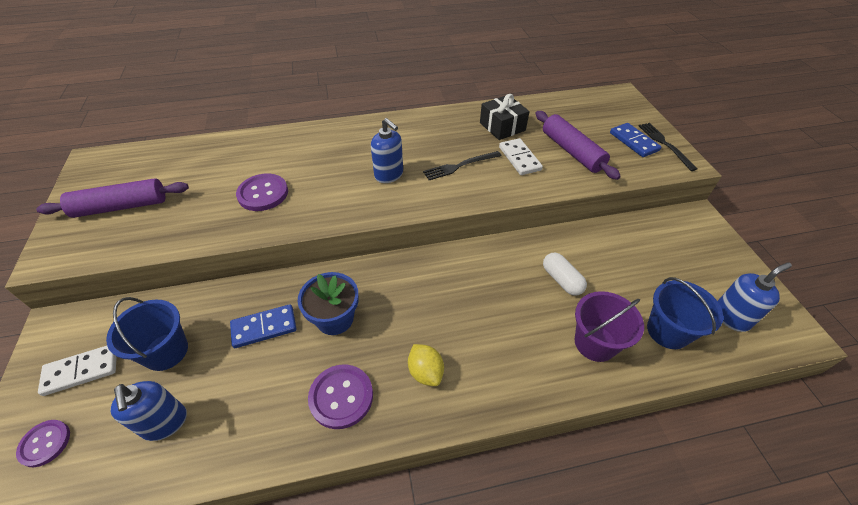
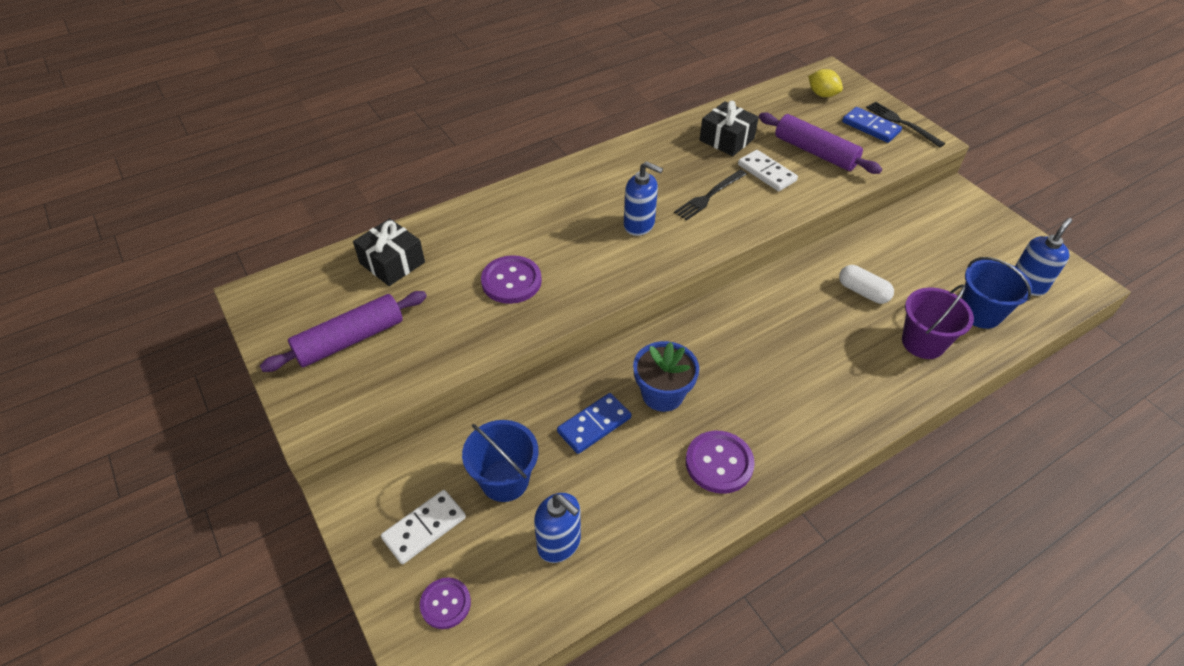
camera: 20 degrees left, 0 degrees up
yellow lemon [408,344,444,386] -> yellow lemon moved to [808,69,843,97]
none -> black gift [353,218,425,286]

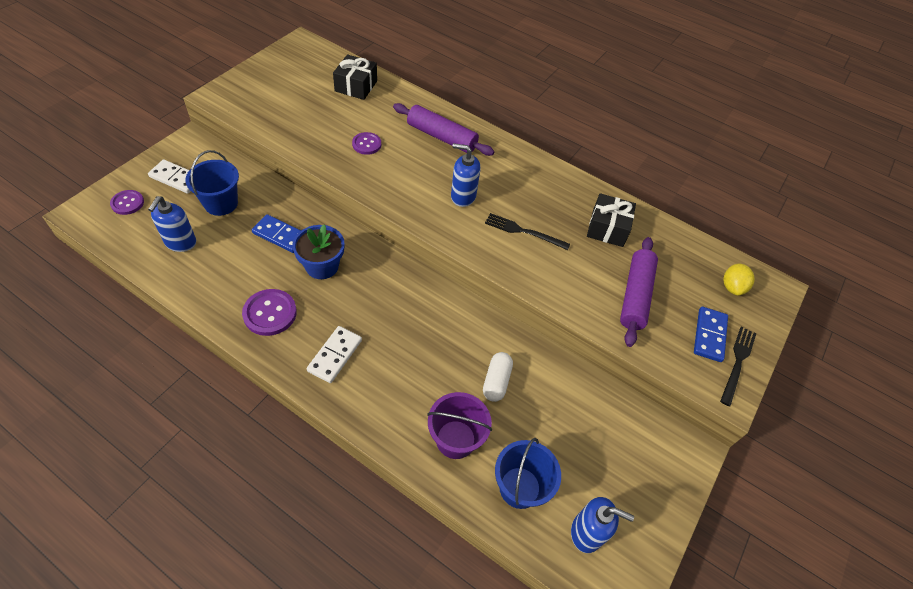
camera: 60 degrees right, 5 degrees up
purple rolling pin [260,291,427,372] -> purple rolling pin moved to [393,103,494,156]
purple button [481,255,542,304] -> purple button [352,132,381,155], size x0.65
blue soap dispenser [624,161,663,236] -> blue soap dispenser turned 105 degrees clockwise [451,143,480,207]
white domino [738,150,798,191] -> white domino moved to [306,326,362,383]

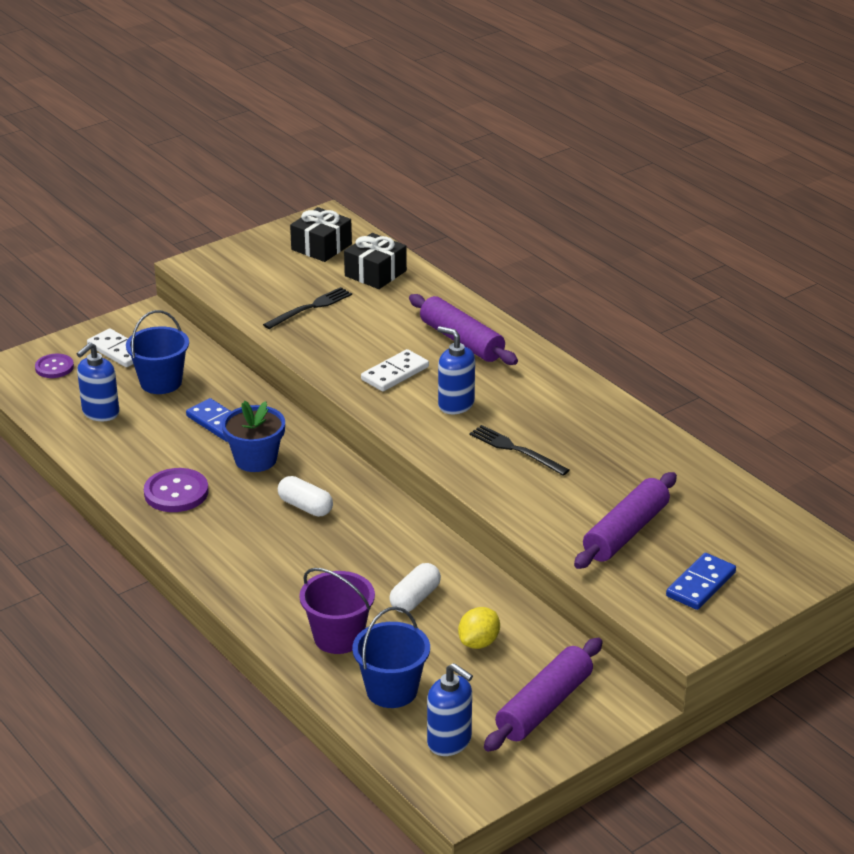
camera: 25 degrees right, 20 degrees down
white domino [306,326,362,383] -> white domino moved to [361,349,429,391]
purple button [352,132,381,155] -> none
black gift [587,193,636,247] -> black gift moved to [290,207,352,262]
black fork [720,327,756,406] -> black fork moved to [263,287,352,329]
yellow lemon [723,263,755,296] -> yellow lemon moved to [458,607,500,649]
none -> white capsule [278,476,333,517]
none -> purple rolling pin [484,638,603,752]

